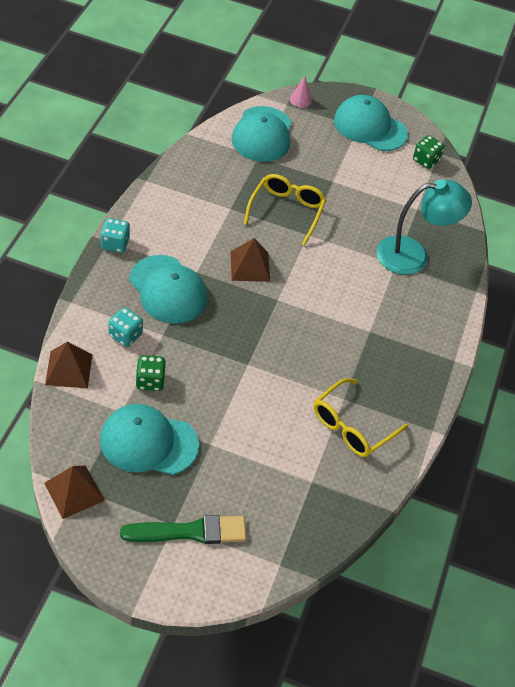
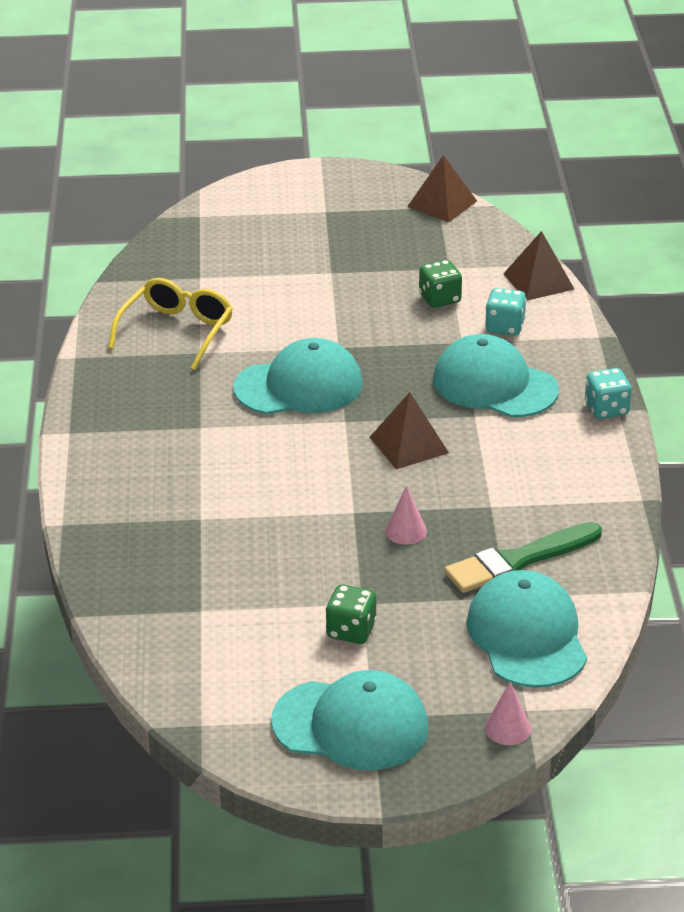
camera: 165 degrees right, 15 degrees down
turquoise cap [100,404,199,475] -> turquoise cap moved to [234,338,363,414]
green brush [120,515,246,544] -> green brush moved to [445,522,602,593]
yellow glasses [244,174,326,246] -> pink cone [385,486,427,545]
turquoise lamp [377,179,472,275] -> none
green dice [413,135,444,169] -> green dice moved to [325,585,377,644]

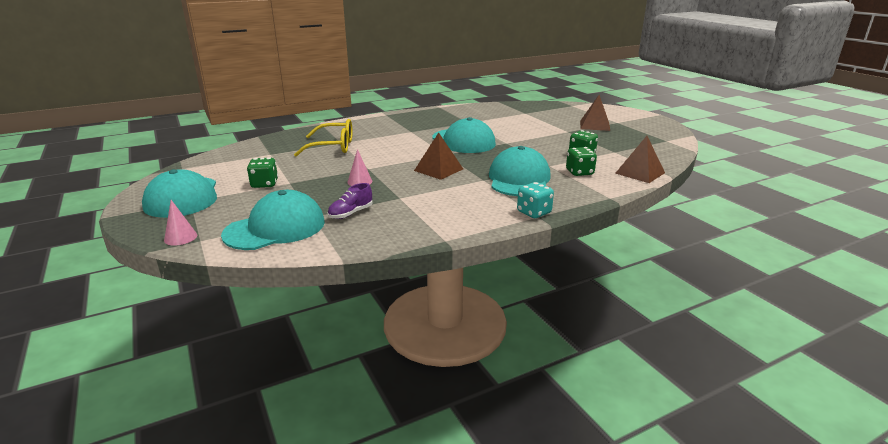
camera: 65 degrees right, 10 degrees down
yellow glasses [108,278,233,370] -> yellow glasses moved to [294,119,353,156]
brown pyramid [407,155,477,222] -> brown pyramid moved to [580,95,610,131]
green brush [445,522,602,593] -> purple shoe [327,183,373,219]
turquoise dice [485,288,526,336] -> green dice [566,147,597,176]

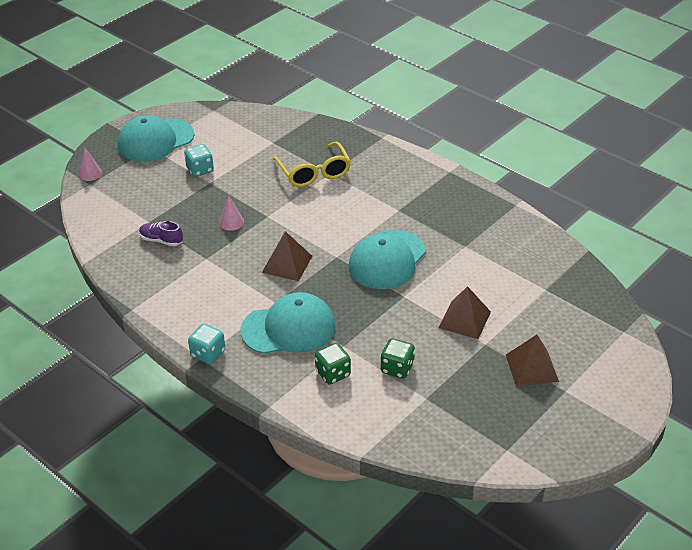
camera: 70 degrees right, 15 degrees up
turquoise cap [221,190,325,250] -> none
green dice [247,158,278,188] -> turquoise dice [184,144,214,177]
brown pyramid [615,136,665,183] -> brown pyramid moved to [438,286,491,339]

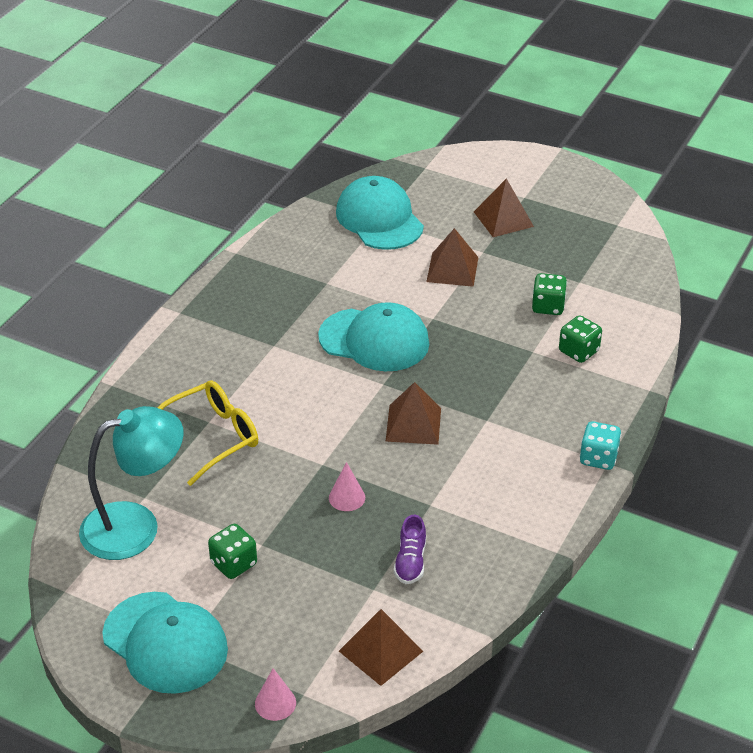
camera: 105 degrees left, 0 degrees up
turquoise dice [184,144,214,177] -> green dice [208,524,257,579]
turquoise cap [241,292,335,354] -> turquoise cap moved to [336,176,424,250]
none -> turquoise lamp [79,406,184,560]
none -> brown pyramid [339,609,423,686]

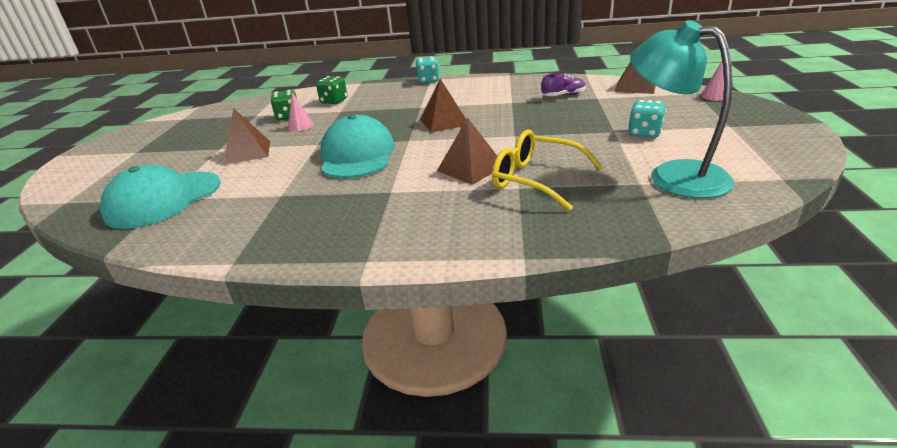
camera: 110 degrees left, 10 degrees down
turquoise cap [102,592,228,694] -> none
green dice [208,524,257,579] -> turquoise dice [628,100,666,138]
pink cone [329,462,365,511] -> pink cone moved to [288,92,314,131]
brown pyramid [474,178,534,237] -> brown pyramid moved to [437,117,497,185]

